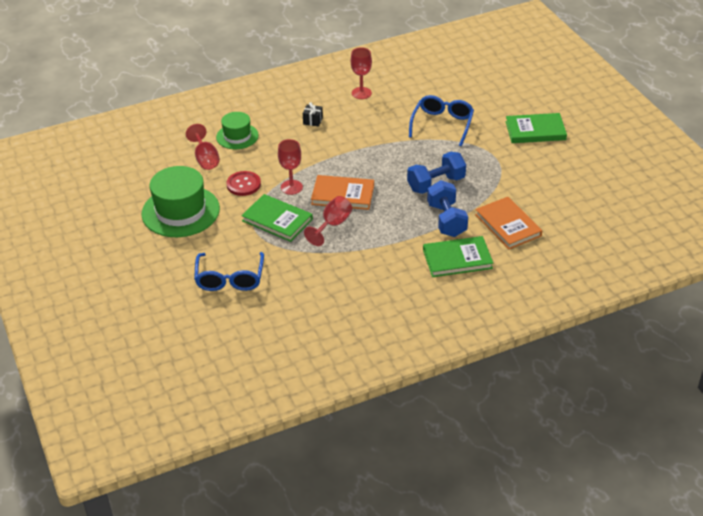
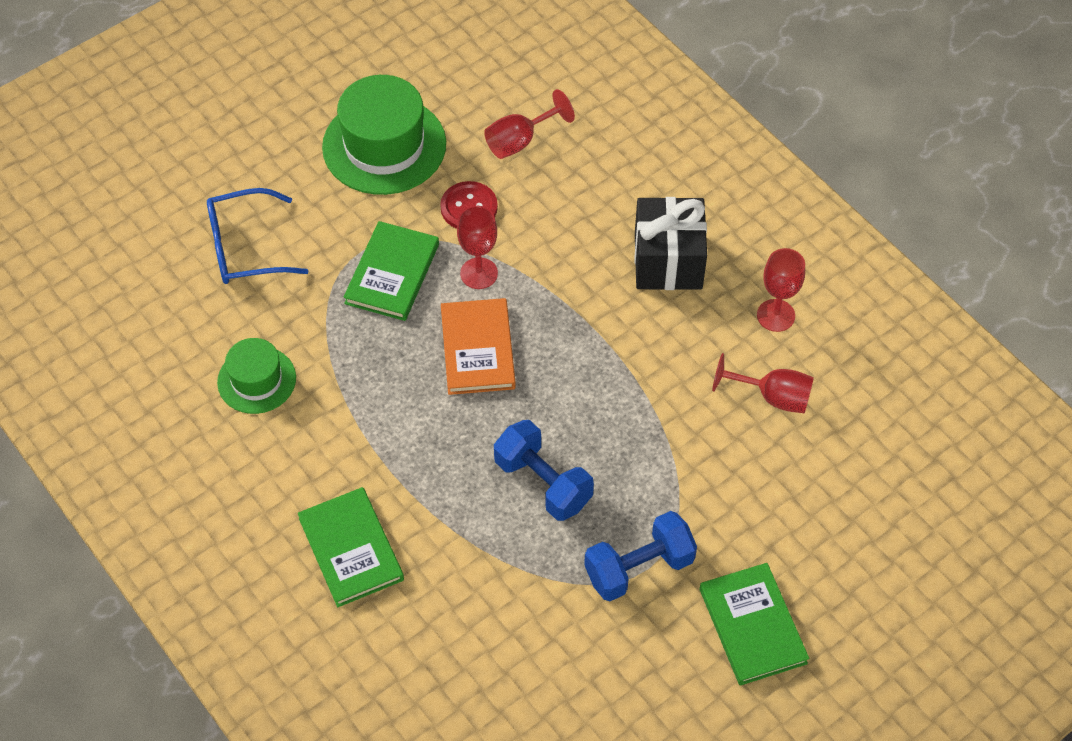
camera: 75 degrees right, 15 degrees up
green hat [216,112,259,149] -> green hat moved to [217,338,296,414]
black gift [303,102,323,127] -> black gift [634,197,707,290], size x2.36
red goblet [304,196,352,246] -> red goblet moved to [712,353,814,414]
blue glasses [409,95,474,146] -> none
blue dumbbell [427,180,468,237] -> blue dumbbell moved to [584,511,697,601]
orange book [475,197,542,249] -> none

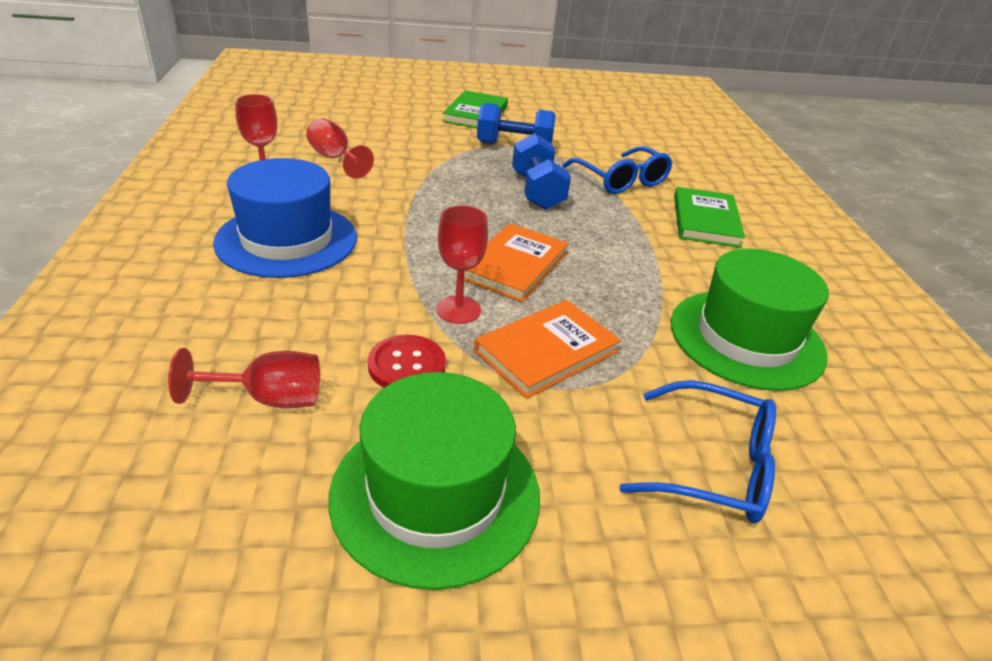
camera: 150 degrees left, 20 degrees down
green hat [217,338,296,414] -> green hat [671,249,829,391], size x1.71
green book [343,221,439,321] -> orange book [474,300,621,399]
black gift [634,197,707,290] -> blue hat [213,158,357,278]
none -> blue glasses [562,146,673,194]

